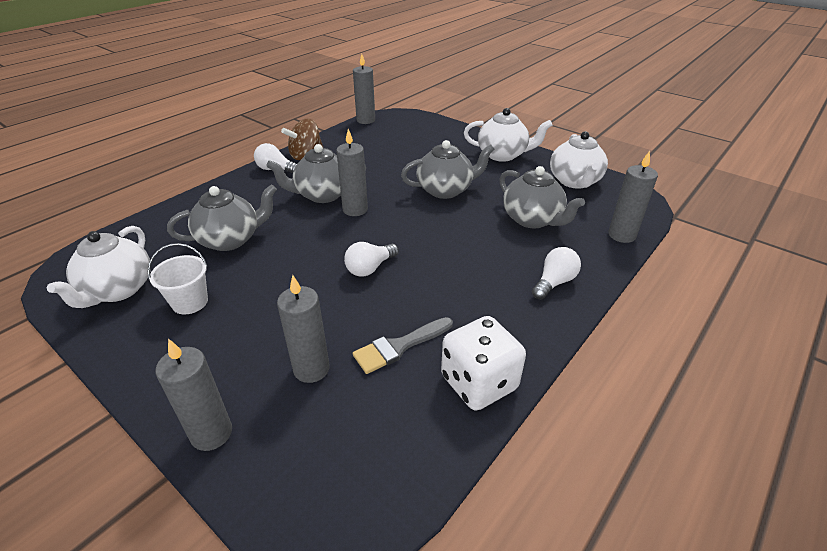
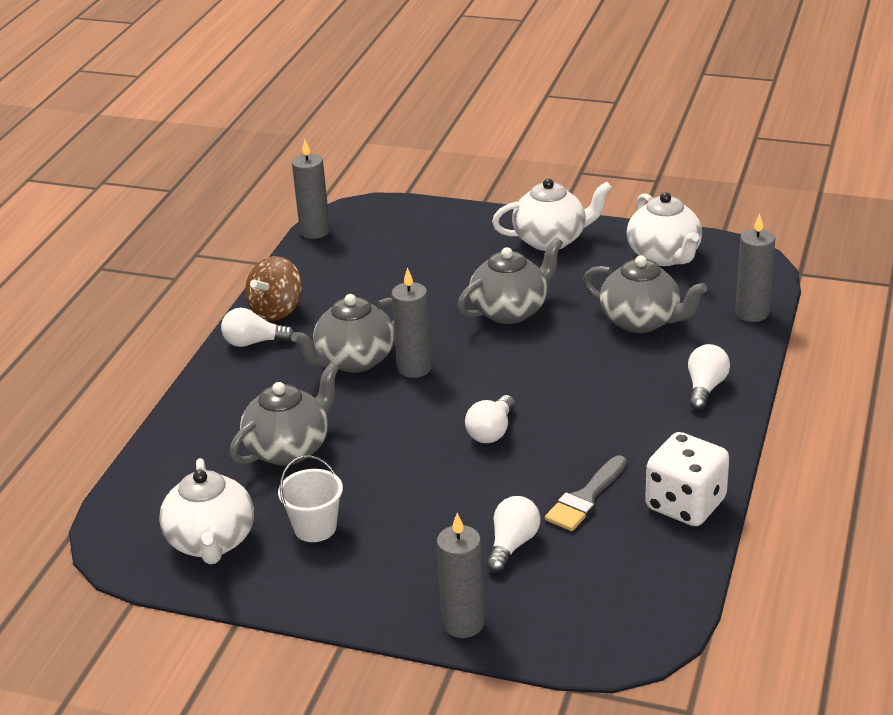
camera: 20 degrees left, 5 degrees down
grey candle [277,275,330,383] -> white light bulb [486,496,540,573]

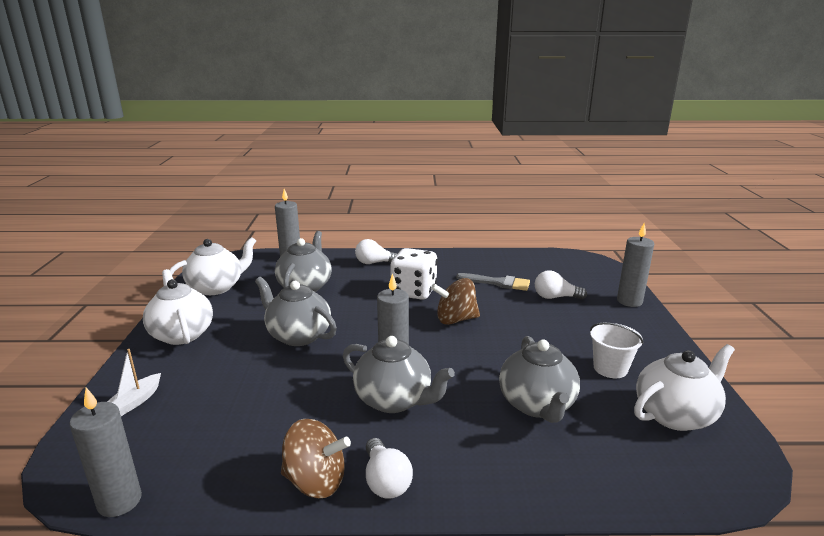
camera: 110 degrees left, 10 degrees down
grey teapot [230,362,339,466] -> grey teapot turned 120 degrees counterclockwise [499,336,580,423]
white light bulb [465,395,515,443] -> brown spinning top [431,278,480,325]
white dice [645,432,729,526] -> white dice moved to [390,248,438,300]
none -> white boat [107,349,161,416]

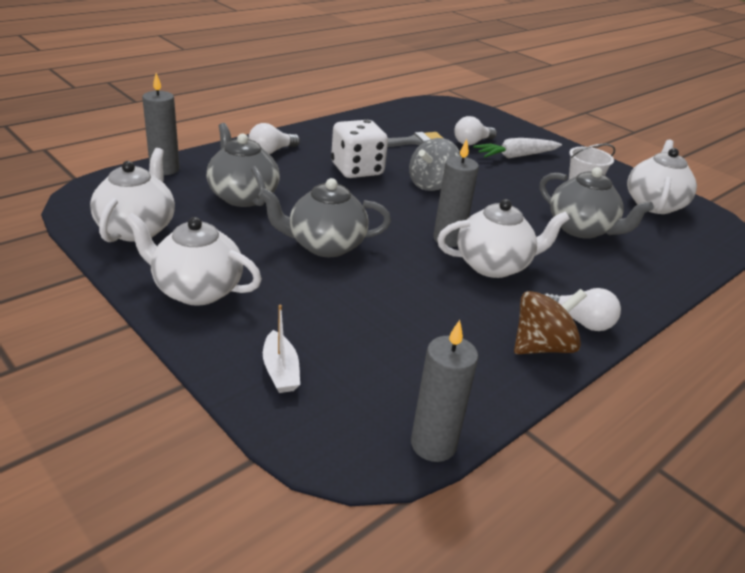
camera: 45 degrees left, 10 degrees up
grey teapot [343,336,455,413] -> white teapot [437,199,570,278]
brown spinning top [431,278,480,325] -> grey spinning top [409,138,460,191]
grey candle [617,223,654,307] -> none
none -> white carrot [473,138,562,159]

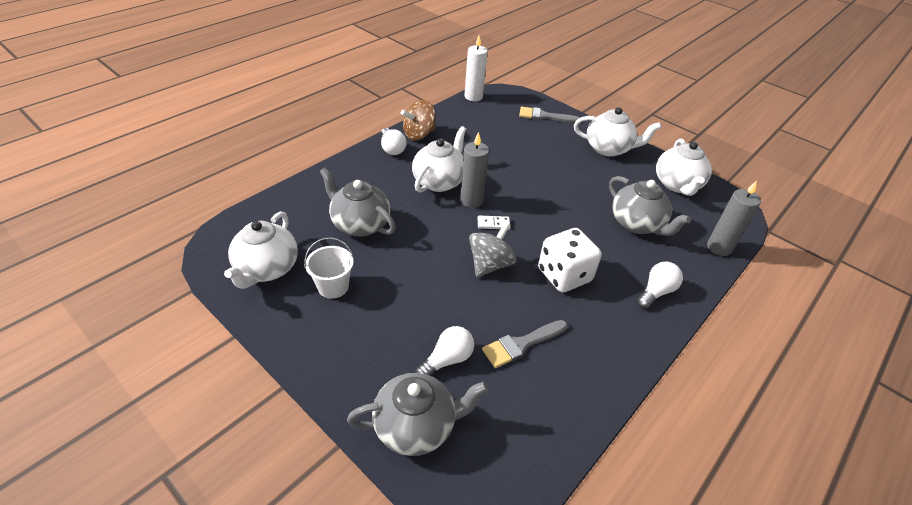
camera: 175 degrees right, 10 degrees up
grey teapot [259,178,391,257] -> grey teapot moved to [347,373,488,456]
white boat [263,305,300,393] -> grey brush [519,107,580,123]
grey candle [411,320,479,462] -> white candle [465,36,488,101]
white teapot [437,199,570,278] -> white teapot turned 135 degrees clockwise [412,126,466,193]
white carrot [473,138,562,159] -> none
white light bulb [544,288,621,331] -> white light bulb turned 135 degrees counterclockwise [381,128,406,155]
none -> white domino [478,215,510,230]

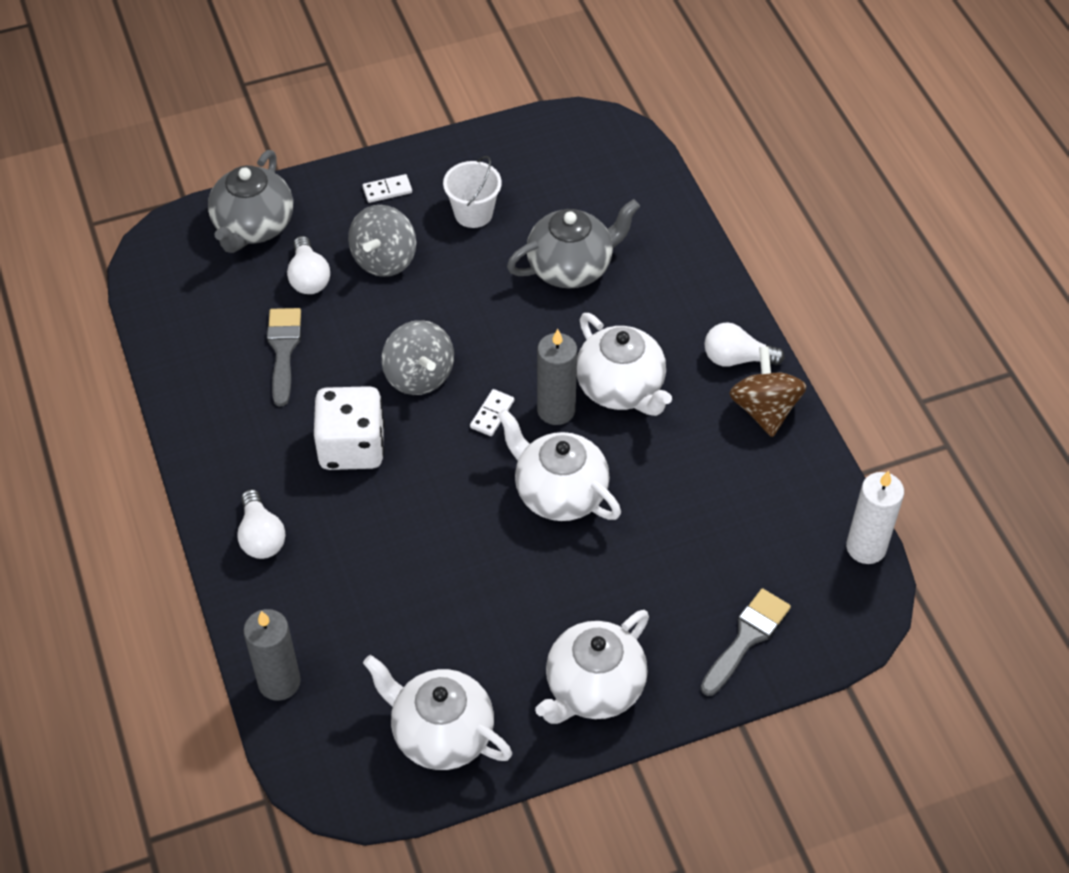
camera: 120 degrees right, 10 degrees up
white teapot [224,211,298,289] -> white teapot moved to [497,409,621,521]
grey teapot [609,176,691,236] -> none
none -> grey spinning top [348,205,416,277]
none -> white domino [363,174,412,203]

